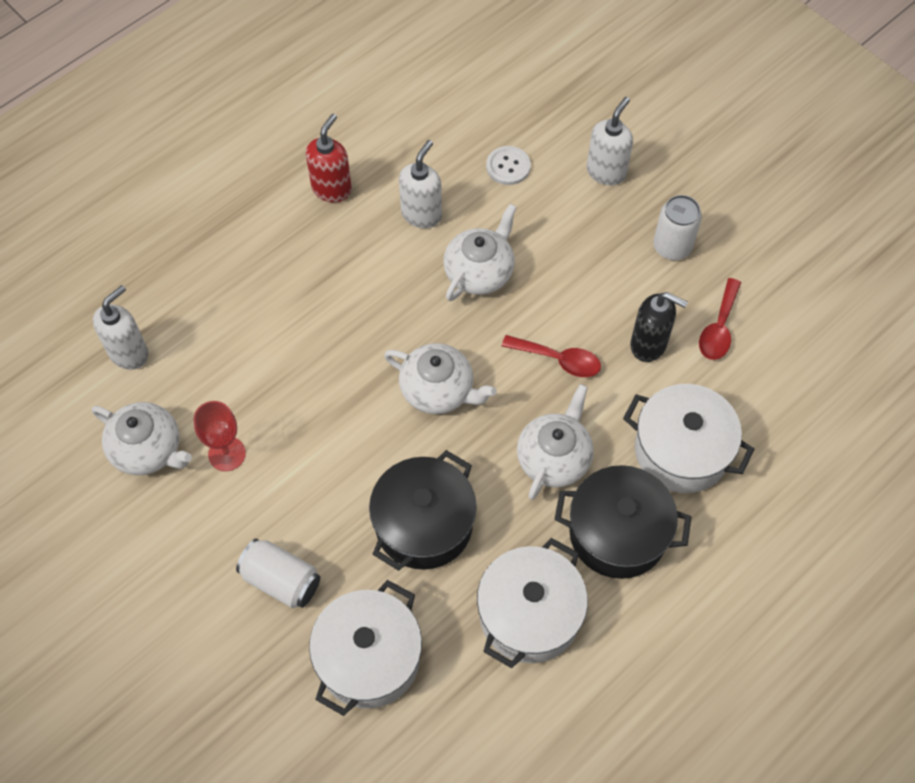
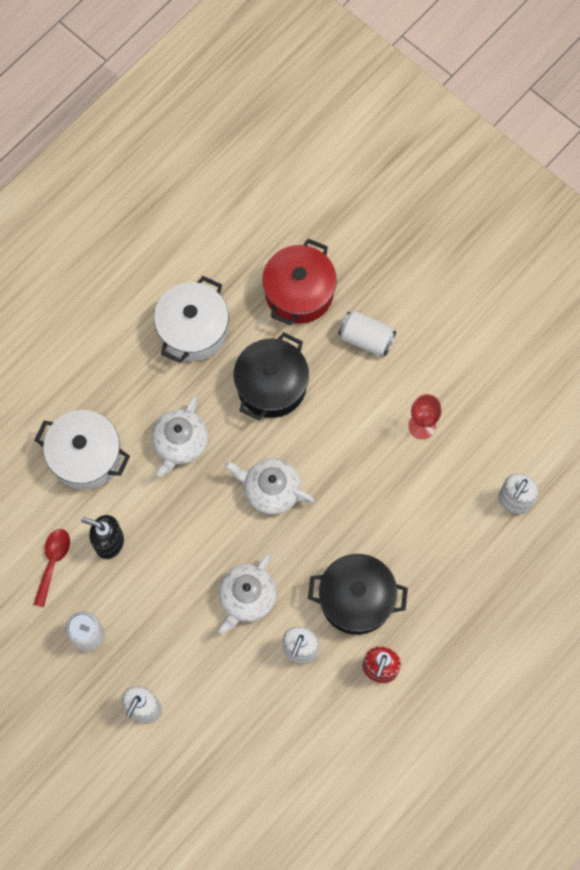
camera: 175 degrees right, 10 degrees up
white teapot [92,402,192,475] -> none
white pot [309,580,422,716] -> red pot [262,239,337,325]
white button [486,146,531,185] -> none
red spoon [502,335,601,377] -> none
black pot [554,465,691,579] -> black pot moved to [308,554,408,635]

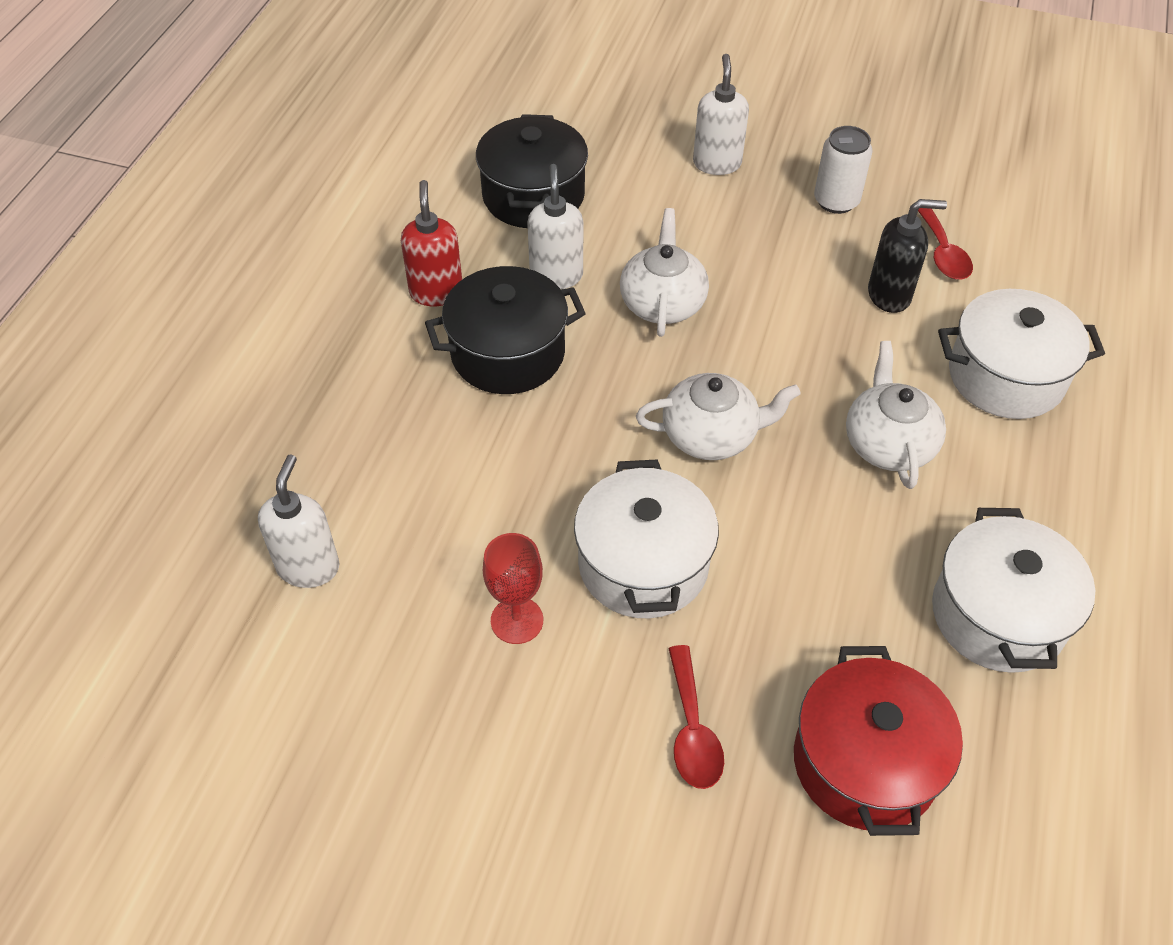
camera: 155 degrees right, 20 degrees down
black pot [234,332,309,421] -> black pot moved to [476,114,588,228]
white can [338,311,396,356] -> red spoon [668,645,724,789]
none -> white pot [574,459,719,619]

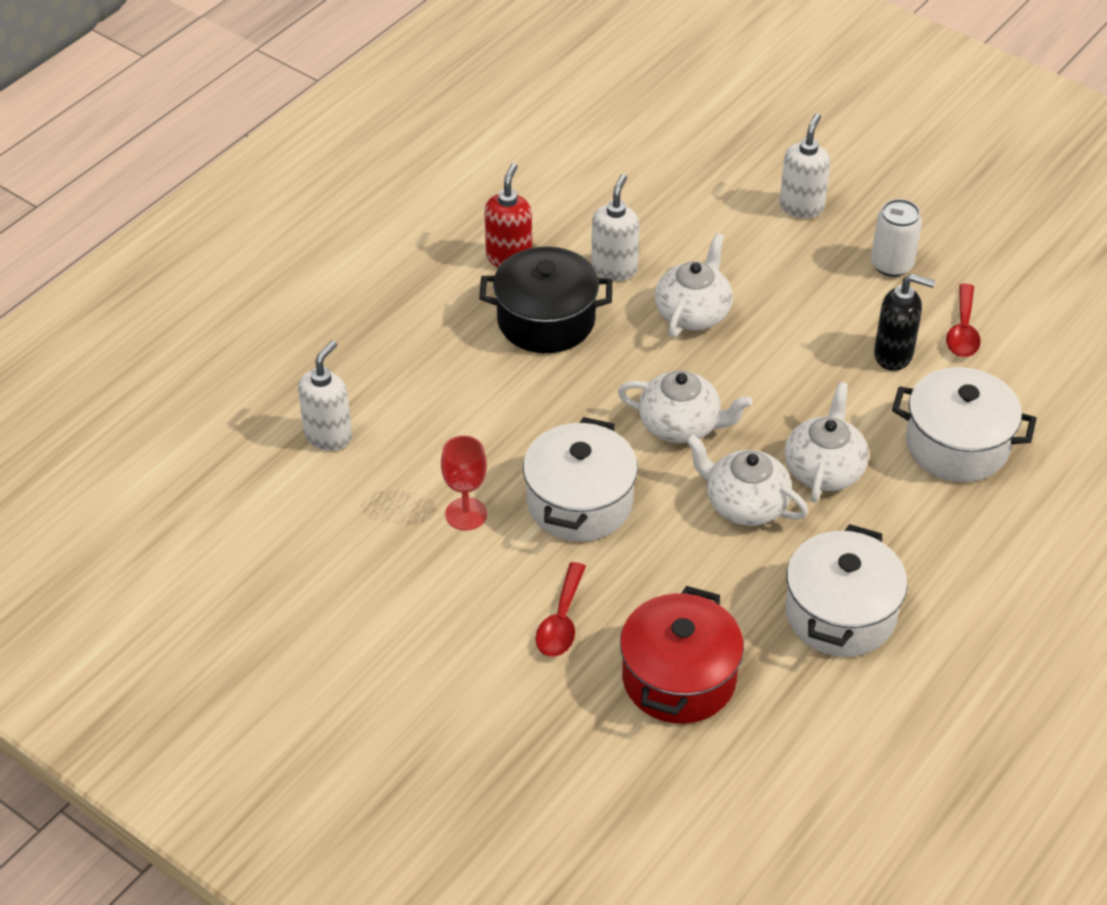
camera: 20 degrees right, 5 degrees down
black pot [476,114,588,228] -> none
none -> white teapot [686,434,808,526]

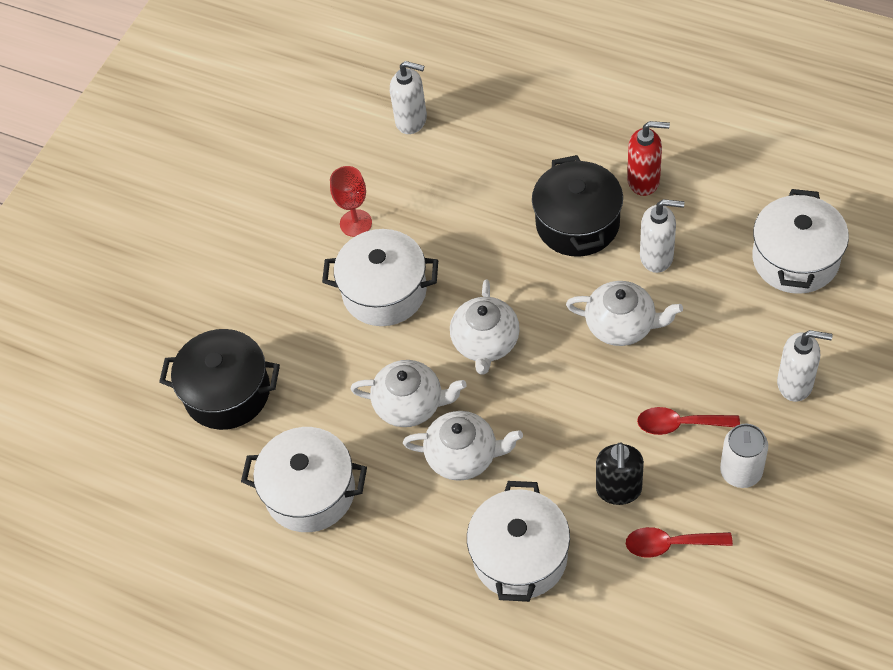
camera: 85 degrees right, 10 degrees up
red spoon [536,562,586,657] -> red spoon moved to [637,407,740,435]
red pot [620,586,744,724] -> black pot [159,329,280,430]
white teapot [686,434,808,526] -> white teapot turned 75 degrees clockwise [351,360,467,427]
none -> white pot [753,189,849,294]

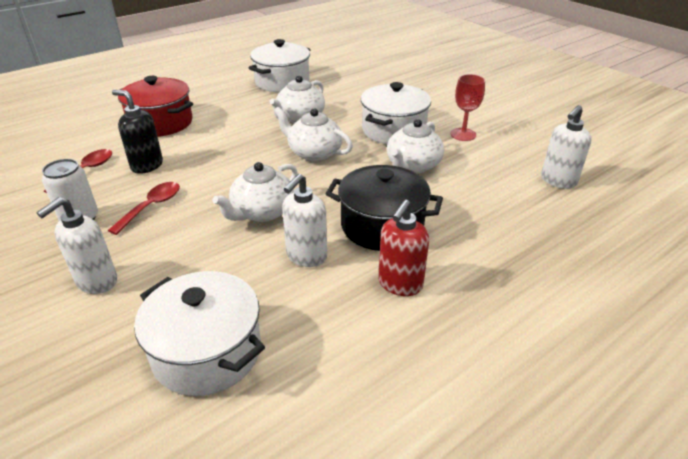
camera: 110 degrees right, 20 degrees down
black pot [159,329,280,430] -> none
white teapot [403,411,523,481] -> white teapot moved to [387,119,444,173]
white pot [467,481,570,602] -> red pot [118,76,193,137]

